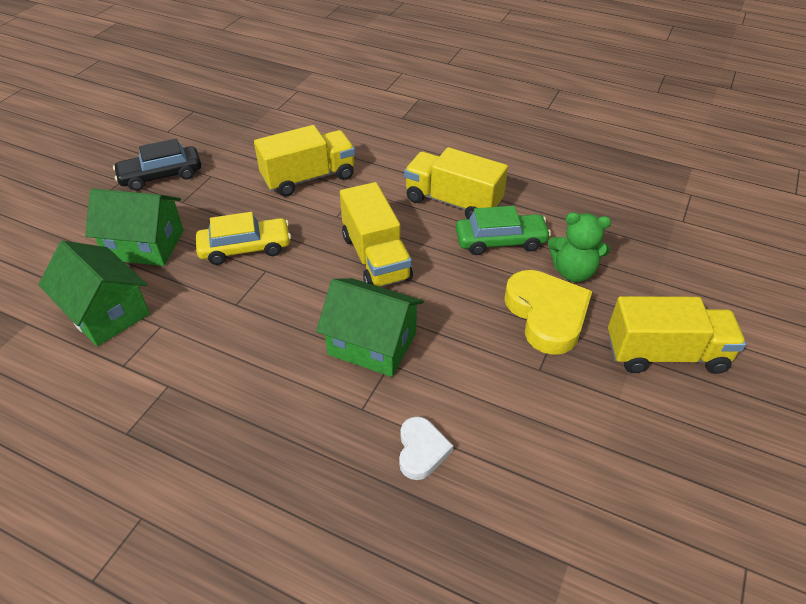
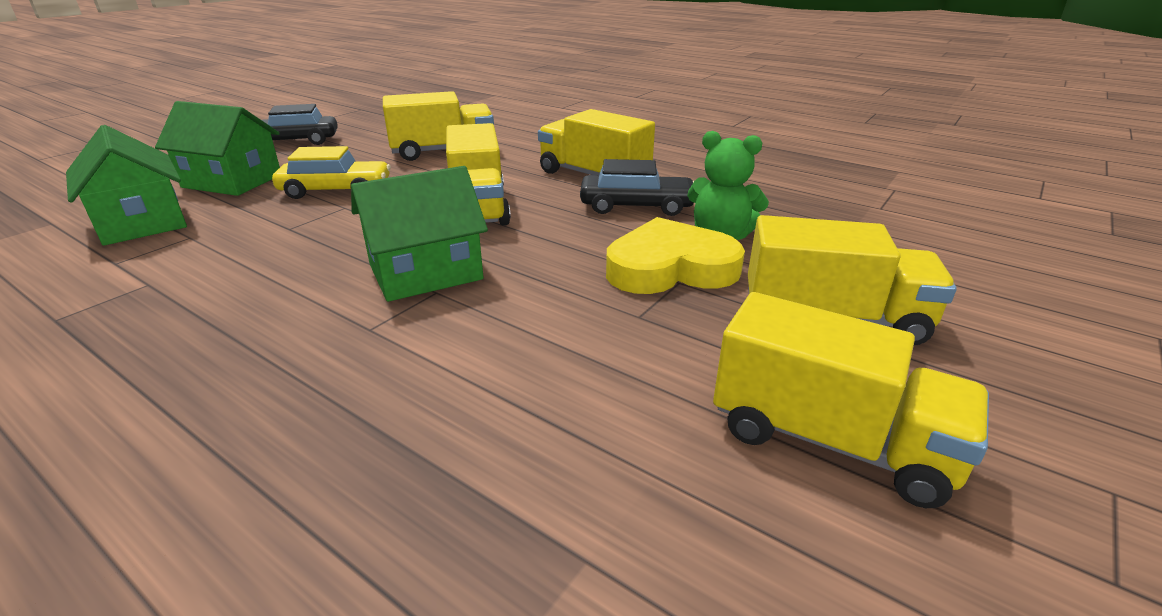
camera: 10 degrees right, 15 degrees down
green house [316,278,424,377] -> green house turned 60 degrees counterclockwise [351,166,488,302]
white heart [399,416,453,480] -> none
green car [456,206,551,255] -> black car [580,159,694,216]
yellow heart [504,270,592,355] -> yellow heart turned 90 degrees counterclockwise [606,217,745,294]
none -> yellow truck [713,292,989,508]

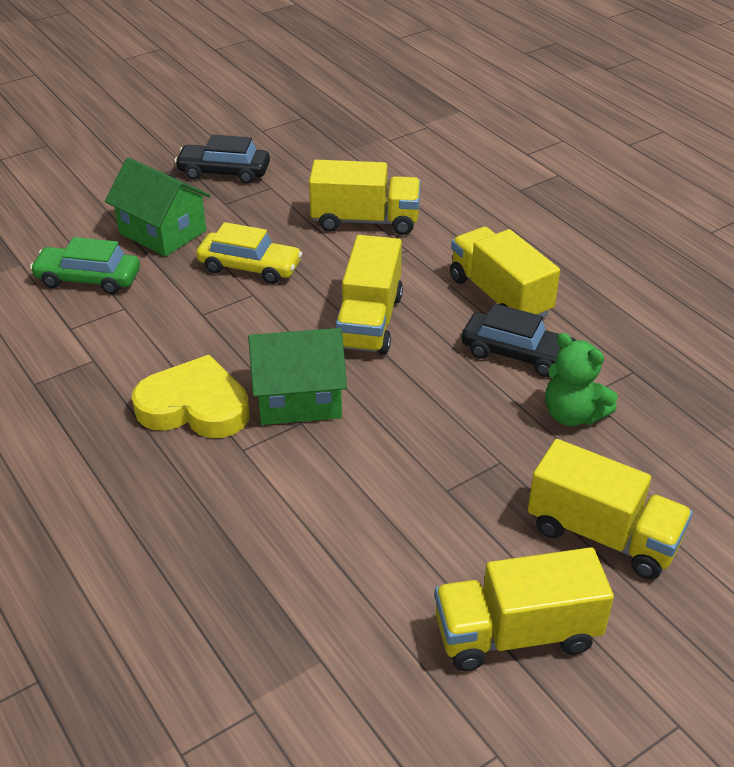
camera: 20 degrees right, 10 degrees up
green house [66,125,187,246] -> green car [30,237,140,294]
yellow heart [606,217,745,294] -> yellow heart moved to [132,355,250,438]
yellow truck [713,292,989,508] -> yellow truck turned 120 degrees clockwise [434,547,614,671]

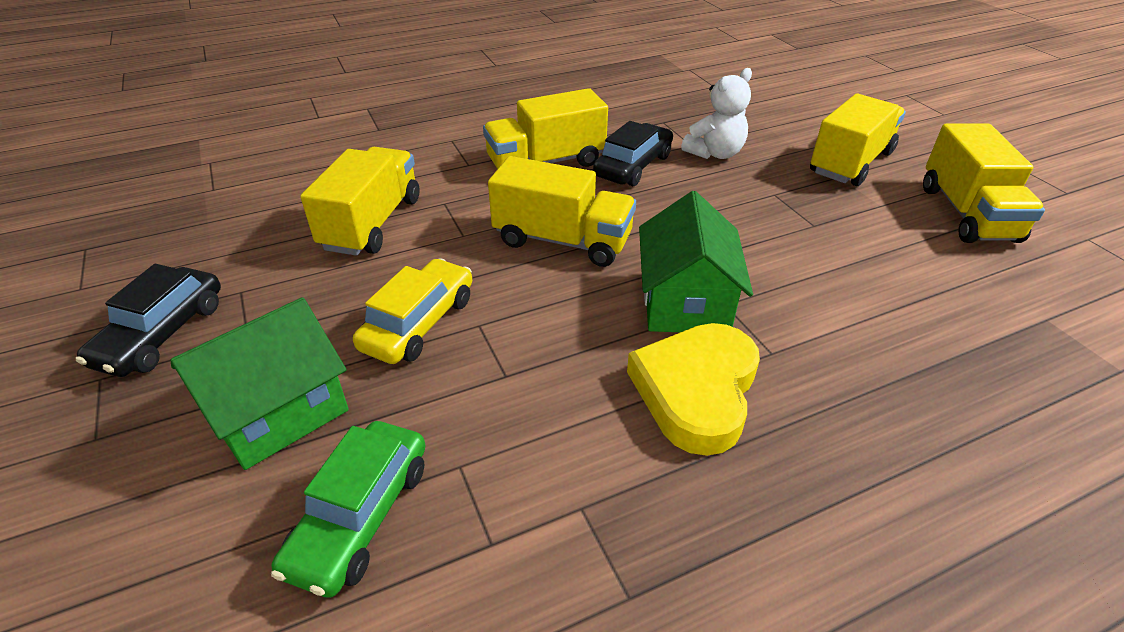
camera: 80 degrees left, 0 degrees up
green teddy bear [545,333,617,426] -> white teddy bear [681,68,752,159]

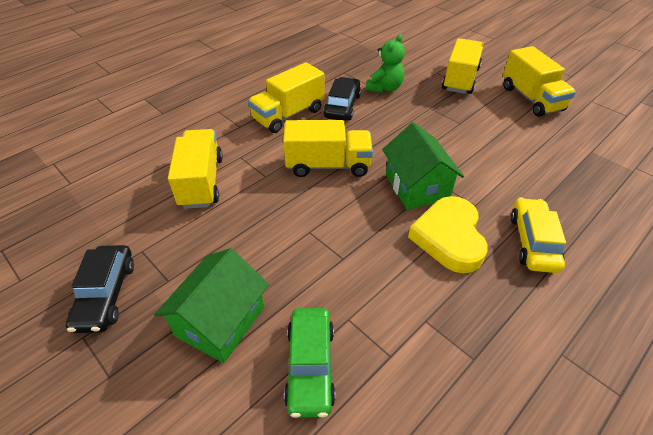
camera: 20 degrees left, 5 degrees up
yellow car [353,258,472,364] -> yellow car moved to [511,198,566,273]
white teddy bear [681,68,752,159] -> green teddy bear [366,34,405,93]

